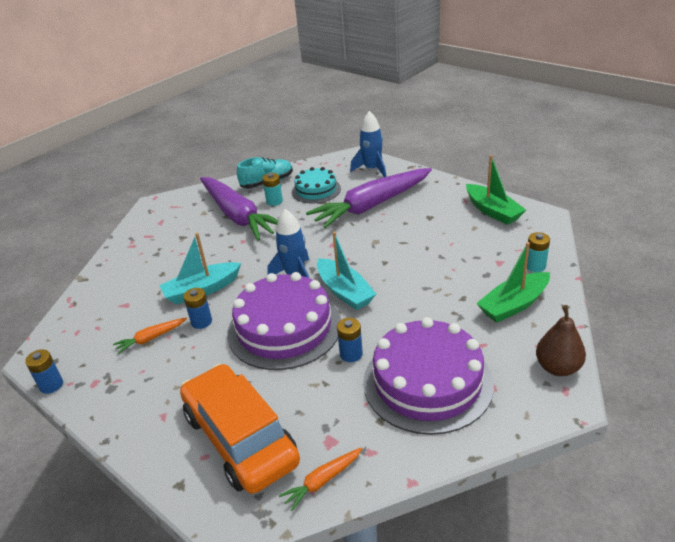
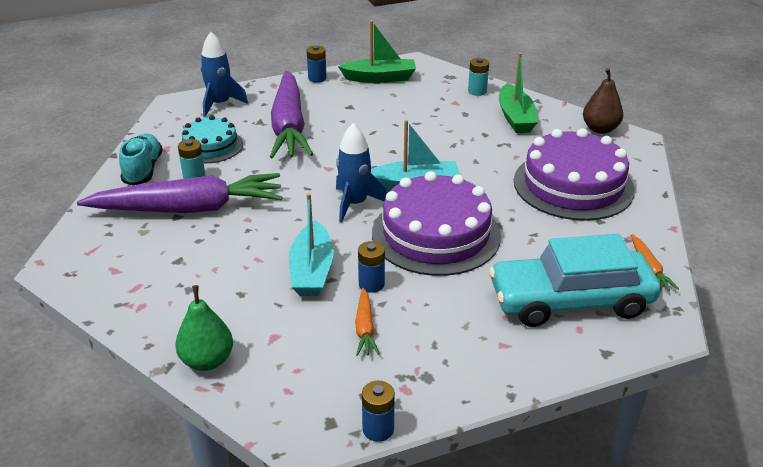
camera: 65 degrees left, 0 degrees up
orange car [180,364,300,494] -> turquoise car [489,234,661,327]
blue battery [337,318,363,362] -> blue battery moved to [307,45,327,83]
none -> green pear [175,285,233,371]

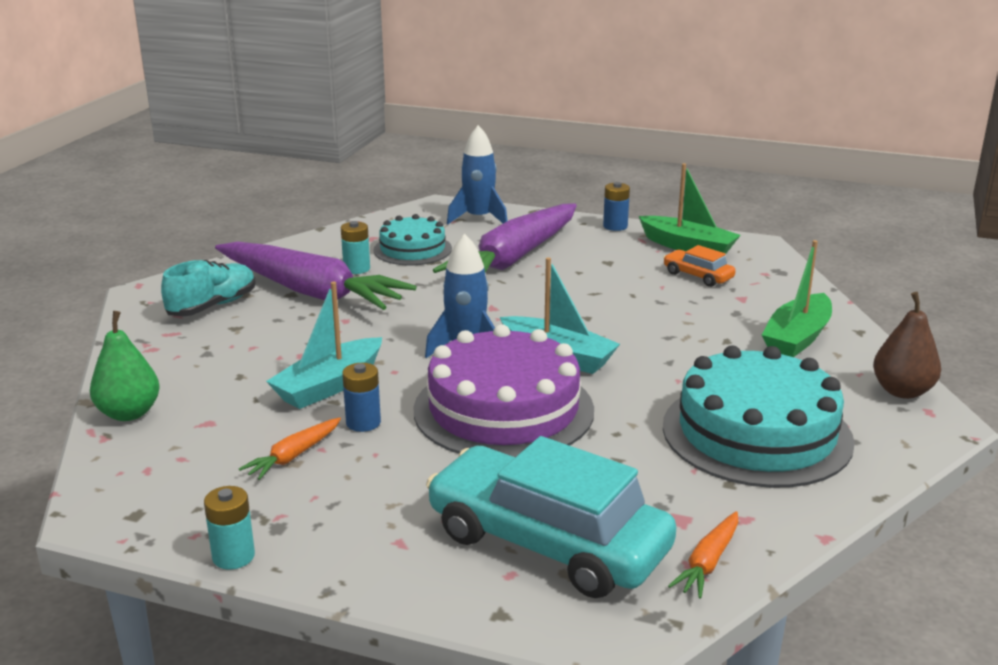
camera: 40 degrees right, 10 degrees down
turquoise shoe [119,133,163,185] -> turquoise shoe moved to [161,260,256,316]
blue battery [362,381,395,442] -> none
turquoise battery [468,58,489,96] -> turquoise battery moved to [204,486,255,570]
purple cake [514,128,635,221] -> turquoise cake [663,346,855,488]
none -> orange car [663,245,736,287]

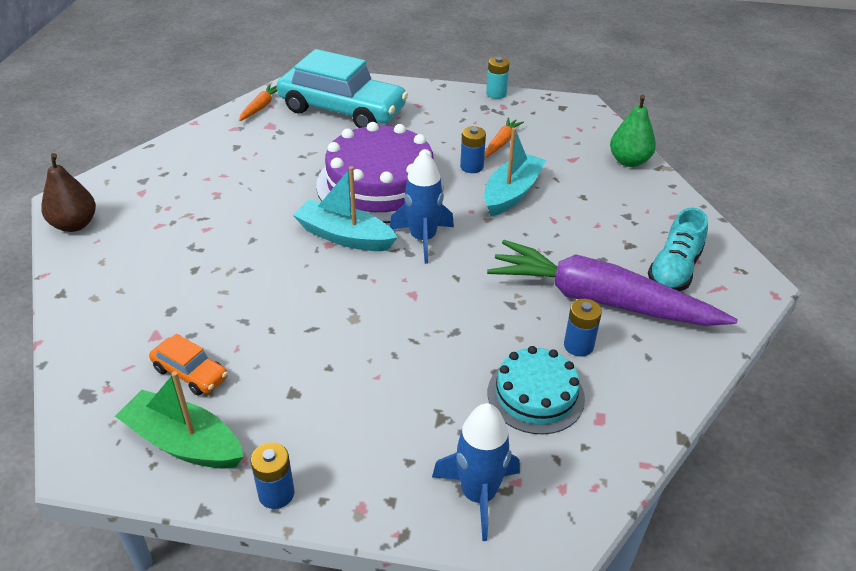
camera: 170 degrees right, 15 degrees up
turquoise battery [341,221,370,274] -> blue battery [564,299,602,357]
purple carrot [433,203,577,273] -> none
turquoise cake [663,346,855,488] -> none
green boat [762,240,832,357] -> none

